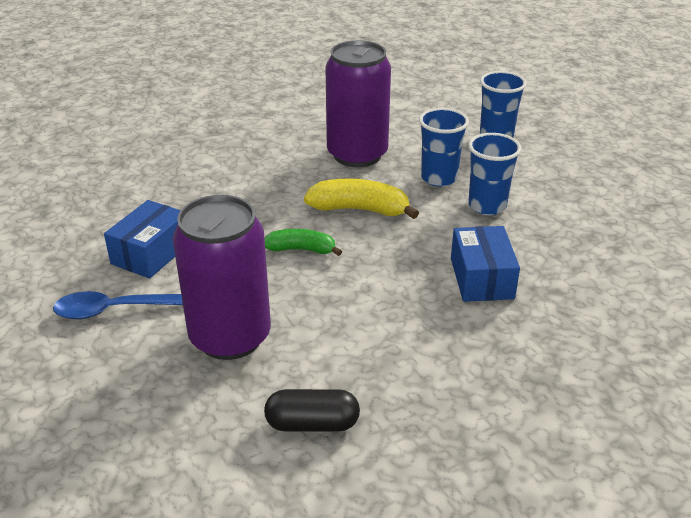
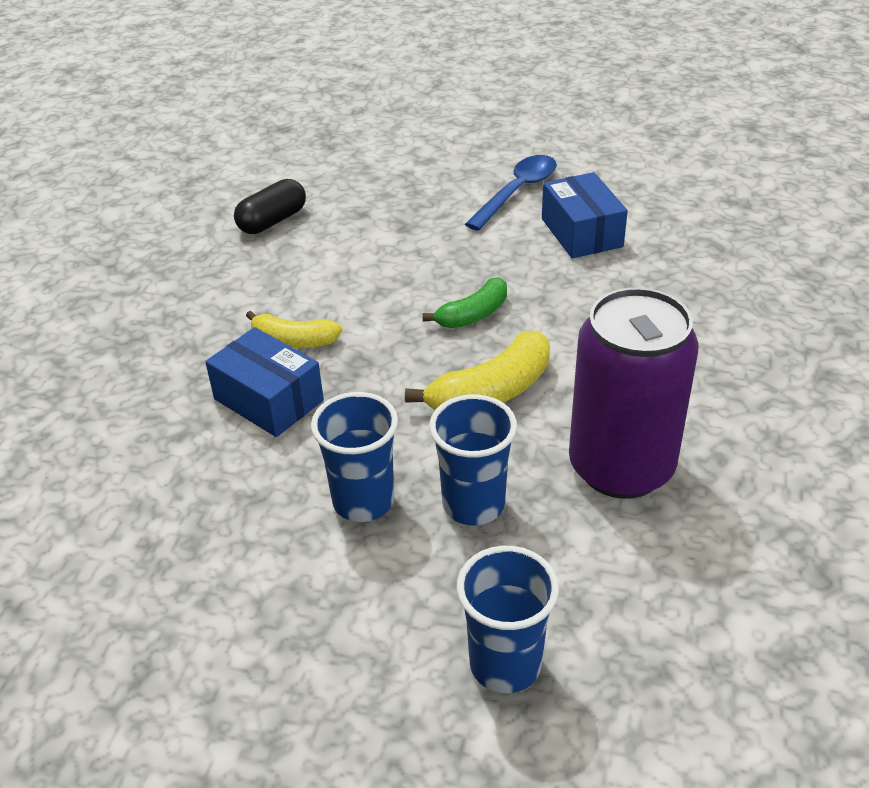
camera: 135 degrees right, 5 degrees up
purple can [173,195,271,360] -> none
none -> yellow banana [246,311,342,348]

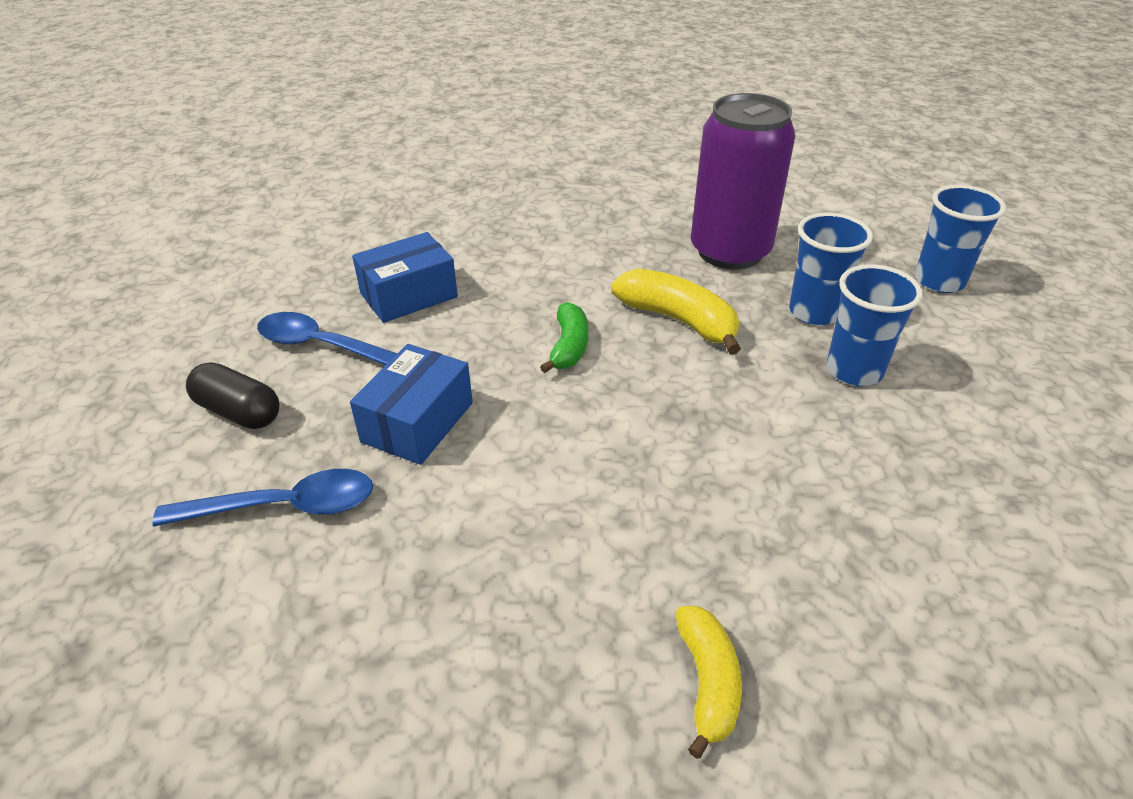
camera: 105 degrees left, 0 degrees up
blue box [205,327,324,437] -> blue box moved to [350,344,473,465]
black capsule [234,179,306,234] -> black capsule moved to [186,362,280,429]
yellow banana [246,311,342,348] -> yellow banana moved to [675,606,742,759]
green banana [423,277,507,328] -> green banana turned 60 degrees clockwise [540,302,588,373]
none -> blue spoon [152,469,373,526]

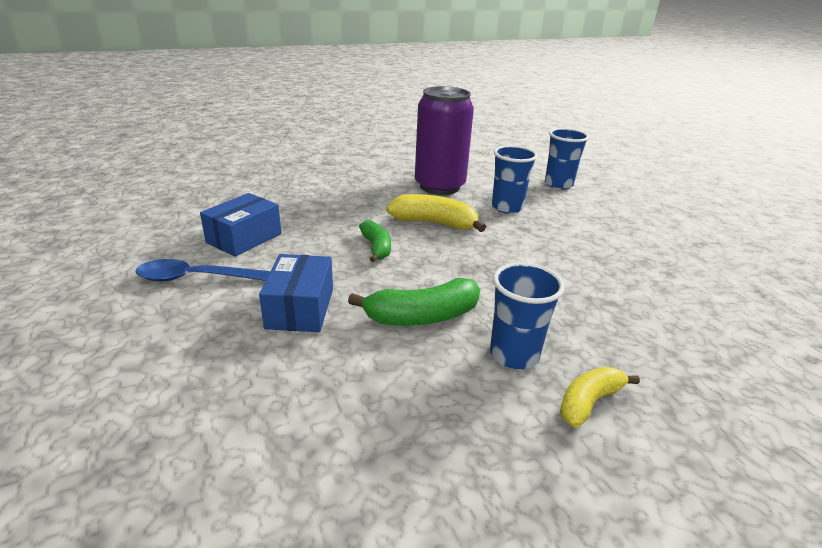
camera: 25 degrees left, 10 degrees down
blue spoon [152,469,373,526] -> none
black capsule [186,362,280,429] -> none
yellow banana [675,606,742,759] -> yellow banana turned 105 degrees counterclockwise [560,367,640,428]
blue cup [827,264,923,386] -> blue cup moved to [490,262,565,370]
none -> green banana [348,278,480,326]

